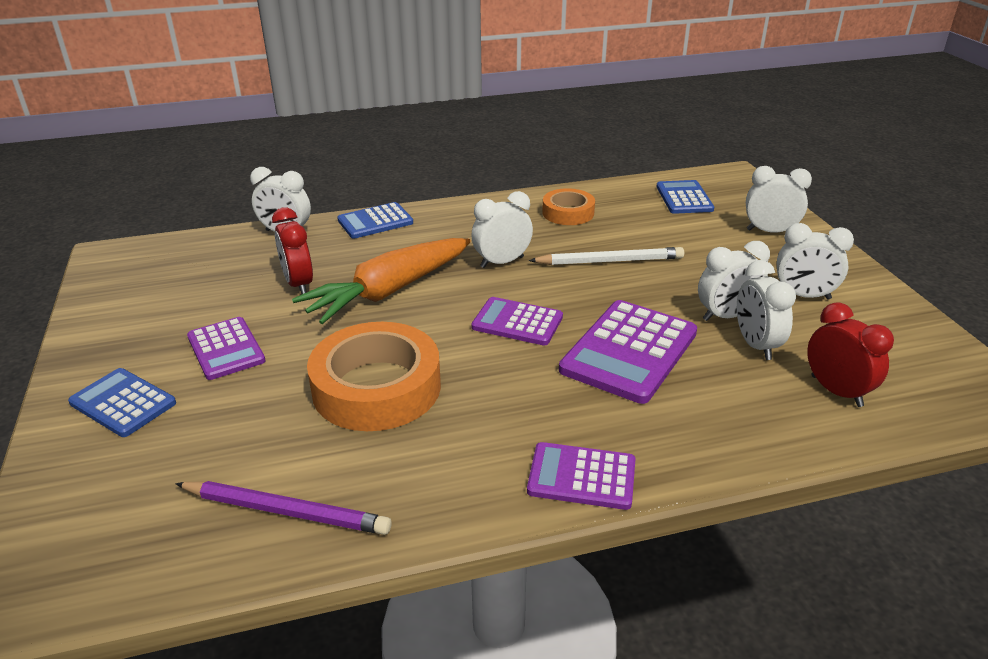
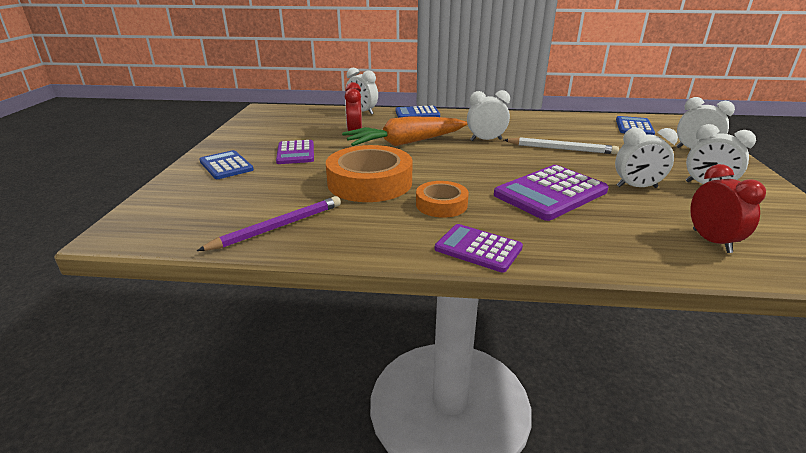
camera: 20 degrees right, 5 degrees down
purple pencil [175,481,391,535] -> purple pencil turned 75 degrees counterclockwise [197,196,341,251]
purple calculator [471,297,563,346] -> none
orange tape [542,188,595,225] -> orange tape moved to [416,181,469,218]
white clock [737,260,796,360] -> none

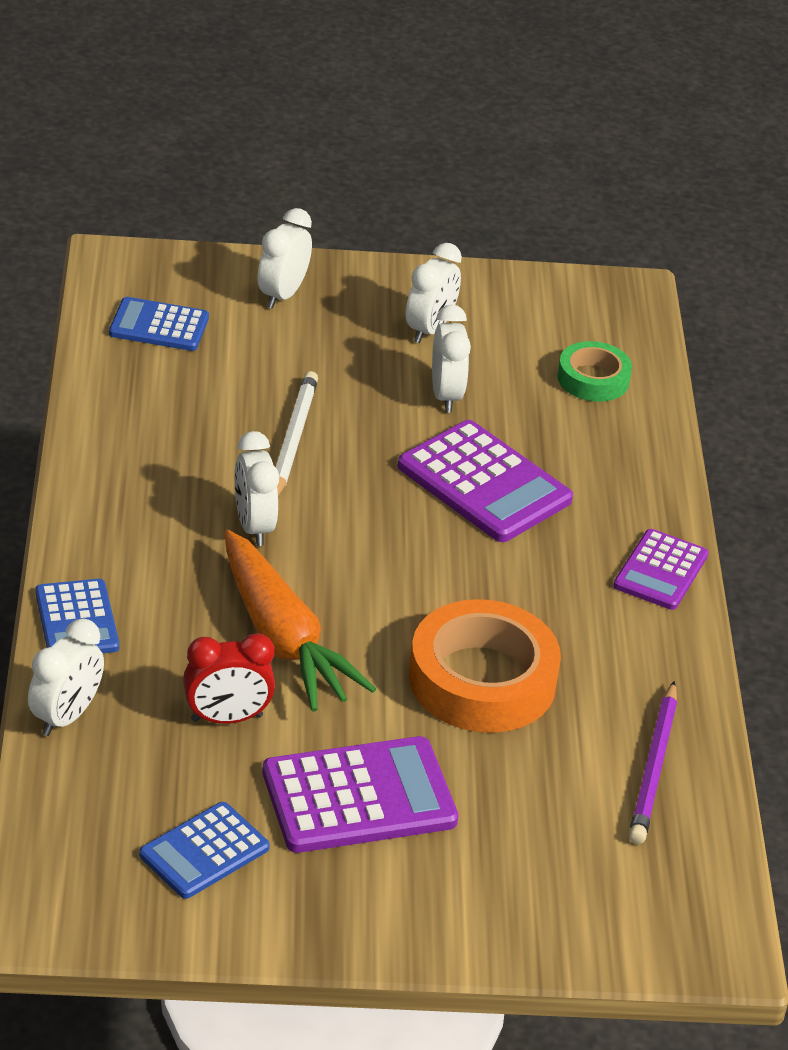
camera: 100 degrees left, 10 degrees up
purple pencil [197,196,341,251] -> purple pencil turned 120 degrees counterclockwise [629,681,677,844]
blue calculator [199,150,254,179] -> blue calculator moved to [139,802,270,899]
purple calculator [276,140,314,164] -> purple calculator [262,736,458,853], size x1.61
orange tape [416,181,469,218] -> none
red clock [690,164,766,253] -> green tape [557,341,632,402]

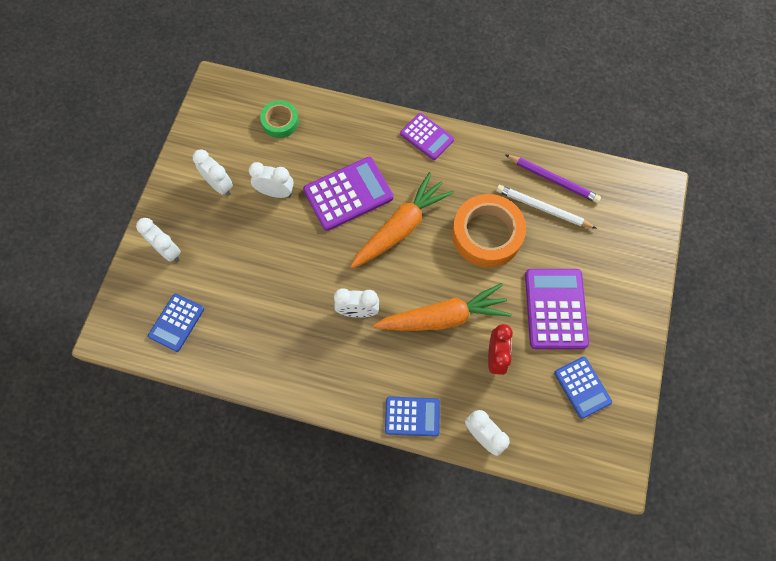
camera: 70 degrees left, 30 degrees up
white pencil [276,371,318,496] -> white pencil moved to [496,185,597,229]
none -> orange carrot [350,172,454,269]

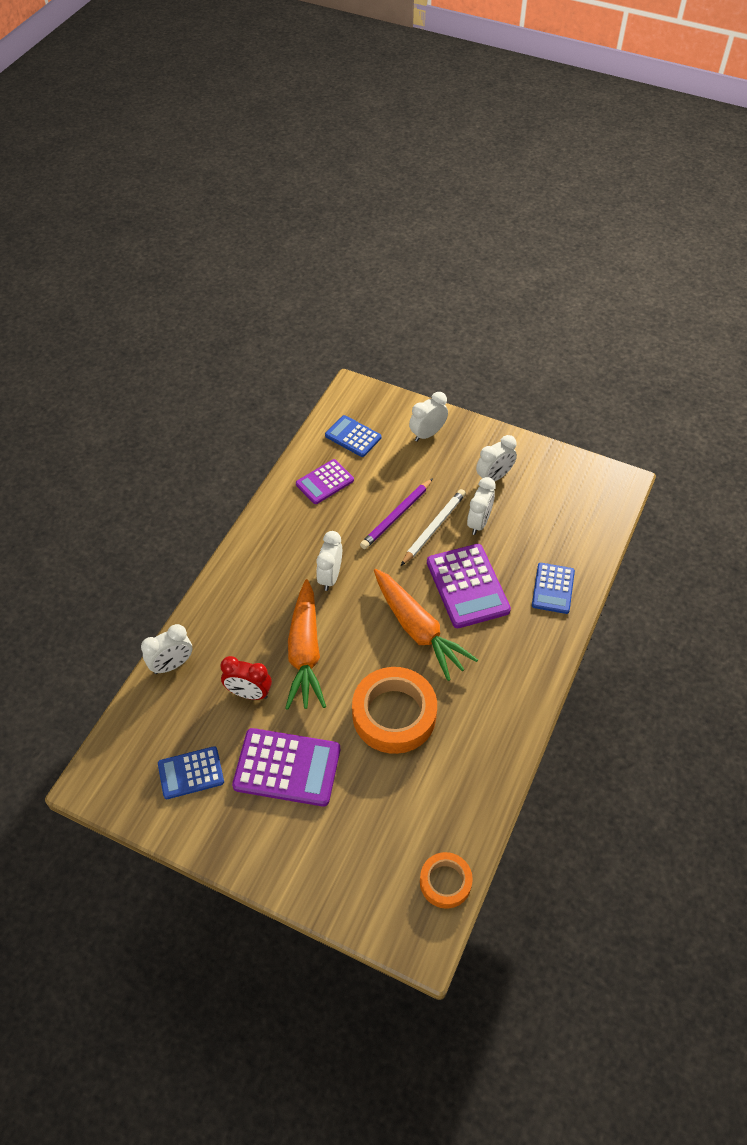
camera: 100 degrees right, 15 degrees down
green tape [260,100,299,138] -> none
blue calculator [385,396,440,437] -> blue calculator moved to [532,563,575,614]
purple calculator [400,113,454,160] -> purple calculator moved to [296,459,354,504]
white pencil [496,185,597,229] -> white pencil moved to [401,489,466,566]
purple pencil [505,154,601,203] -> purple pencil moved to [360,478,433,549]
none -> orange tape [420,852,473,909]

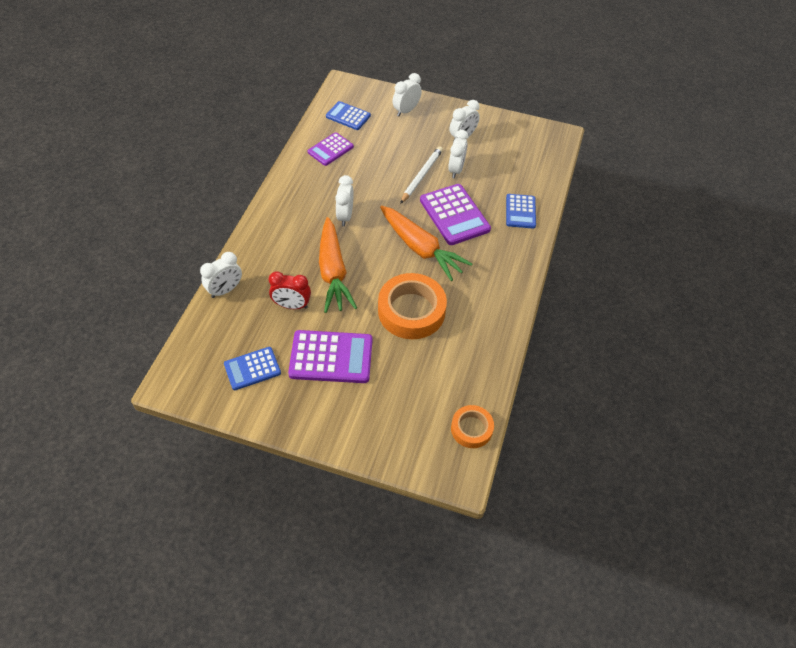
camera: 10 degrees left, 0 degrees up
purple pencil [360,478,433,549] -> none

